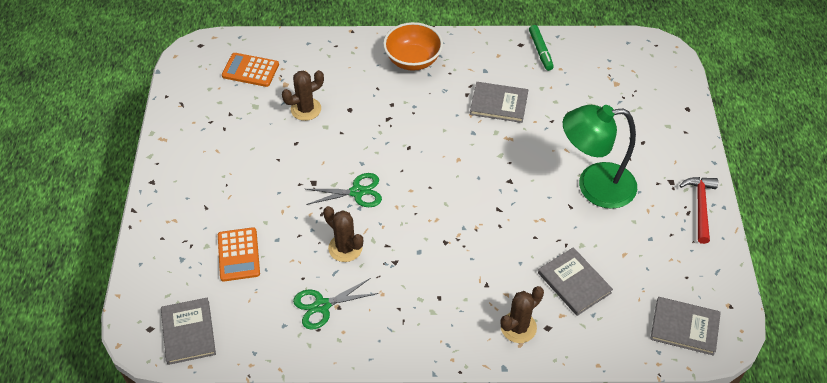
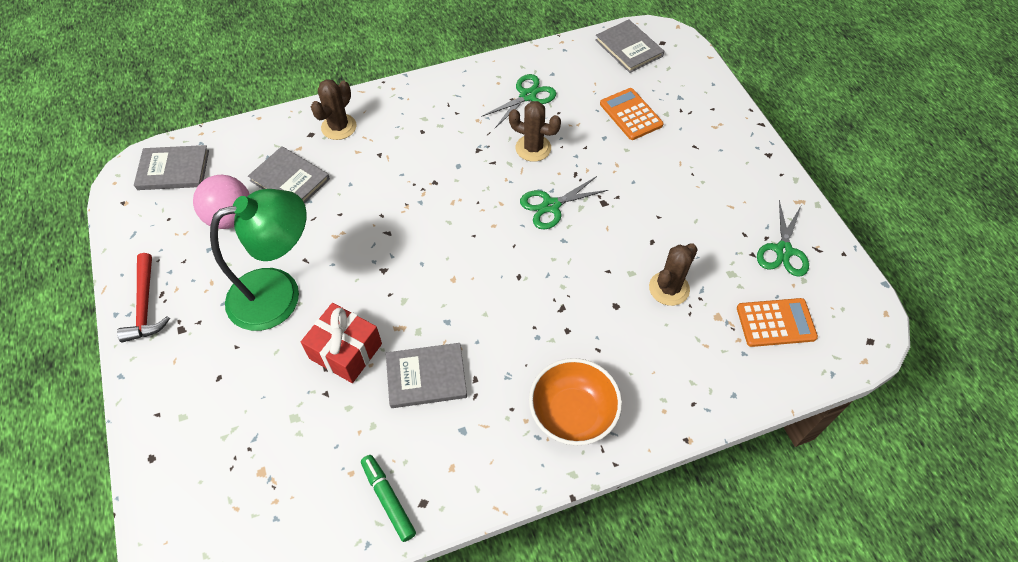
camera: 160 degrees right, 5 degrees up
none -> pink ball [193,175,250,229]
none -> red gift [301,303,382,383]
none -> green scissors [757,200,809,277]

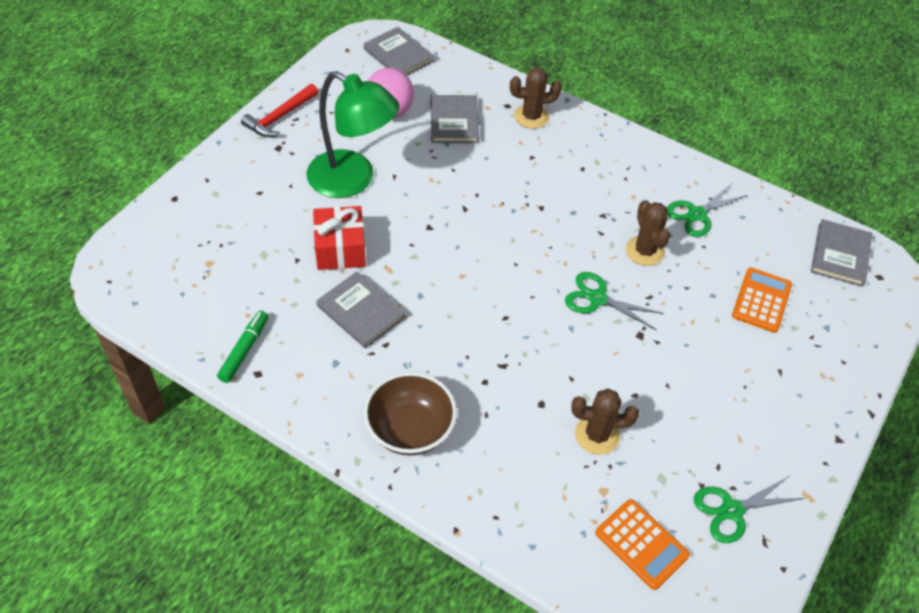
camera: 50 degrees right, 5 degrees down
green scissors [481,74,556,128] -> green scissors turned 135 degrees clockwise [667,184,748,237]
orange bowl [529,358,622,446] -> brown bowl [364,372,457,456]

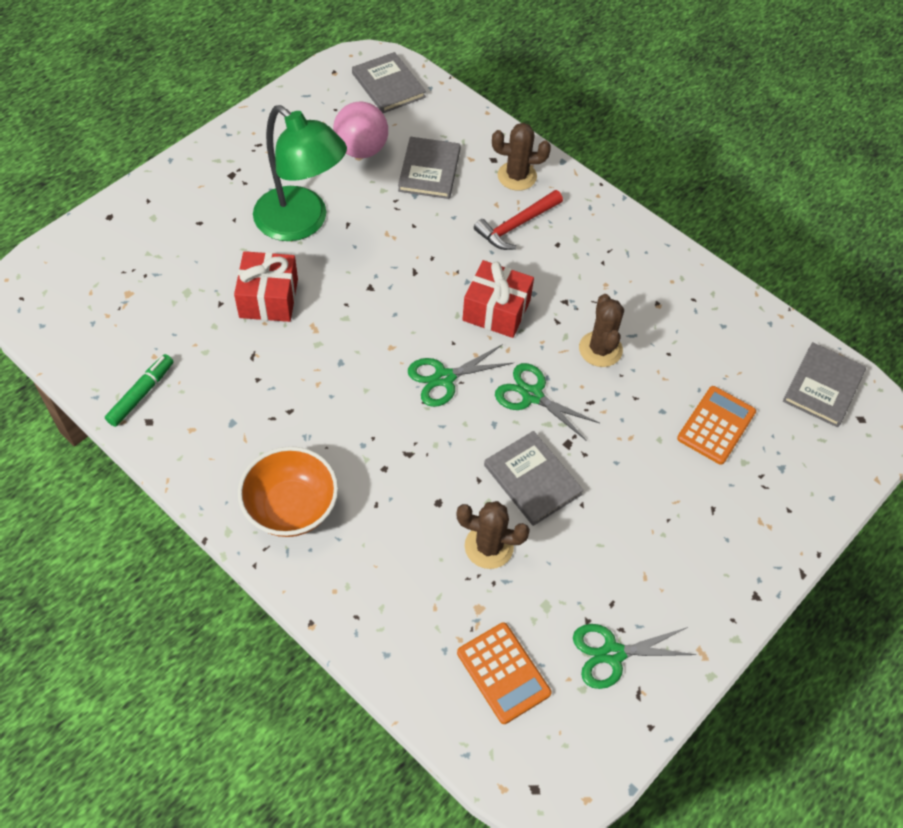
camera: 10 degrees right, 5 degrees up
red hammer [241,84,318,137] -> red hammer moved to [474,190,563,250]
grey book [316,271,406,349] -> grey book moved to [484,431,584,526]
brown bowl [364,372,457,456] -> orange bowl [238,446,338,537]
green scissors [667,184,748,237] -> green scissors moved to [408,344,513,407]
none -> red gift [462,260,534,338]

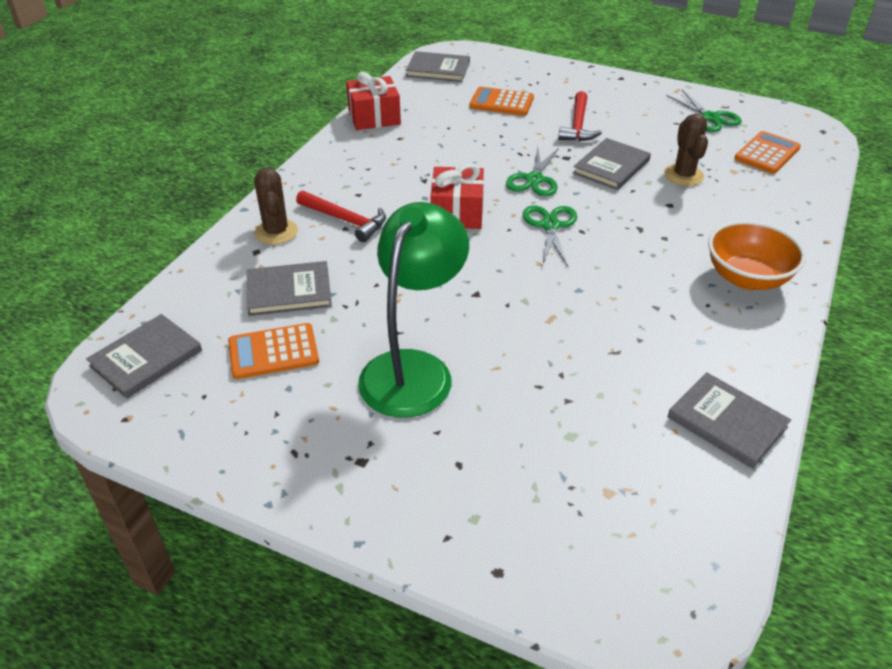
camera: 105 degrees left, 15 degrees down
green marker [105,354,174,427] -> grey book [667,372,791,469]
red gift [234,251,298,322] -> red gift moved to [346,72,401,130]
pink ball [333,101,388,158] -> orange calculator [228,323,319,379]
green scissors [408,344,513,407] -> green scissors turned 135 degrees counterclockwise [523,206,577,266]
brown cactus [579,294,624,367] -> none
none -> red hammer [558,91,602,141]

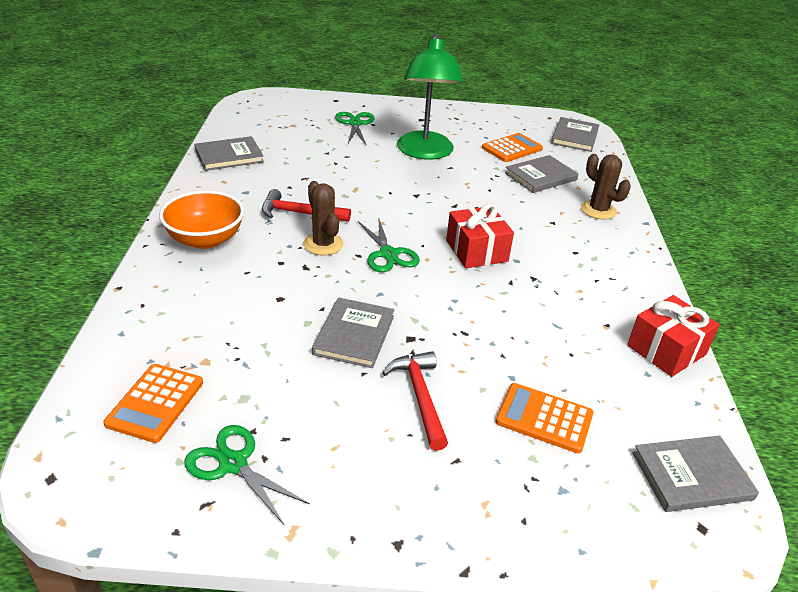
camera: 155 degrees right, 5 degrees down
red hammer [296,190,386,242] -> red hammer moved to [262,189,351,222]
orange calculator [469,87,534,116] -> orange calculator turned 150 degrees counterclockwise [495,383,594,453]
green scissors [506,147,559,197] -> green scissors moved to [335,112,375,145]
brown cactus [664,114,708,186] -> brown cactus moved to [303,181,344,255]
grey book [667,372,791,469] -> grey book turned 45 degrees counterclockwise [194,136,264,171]

